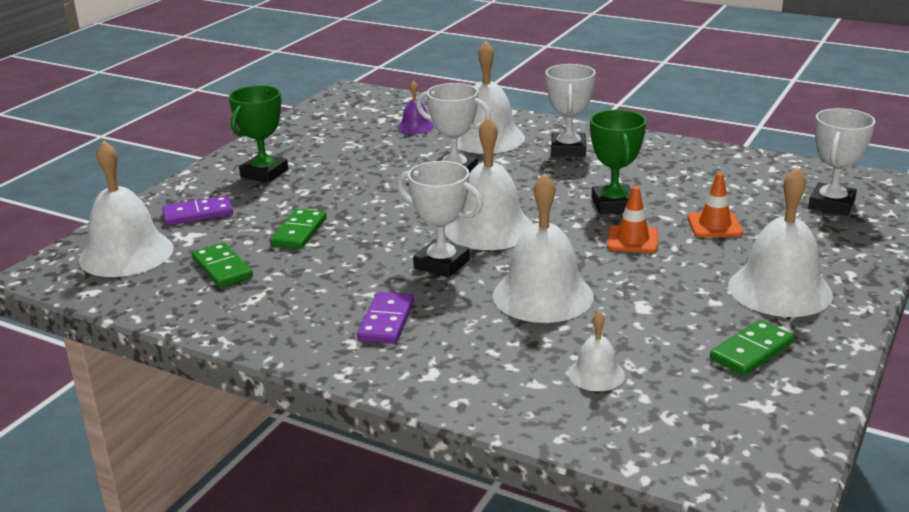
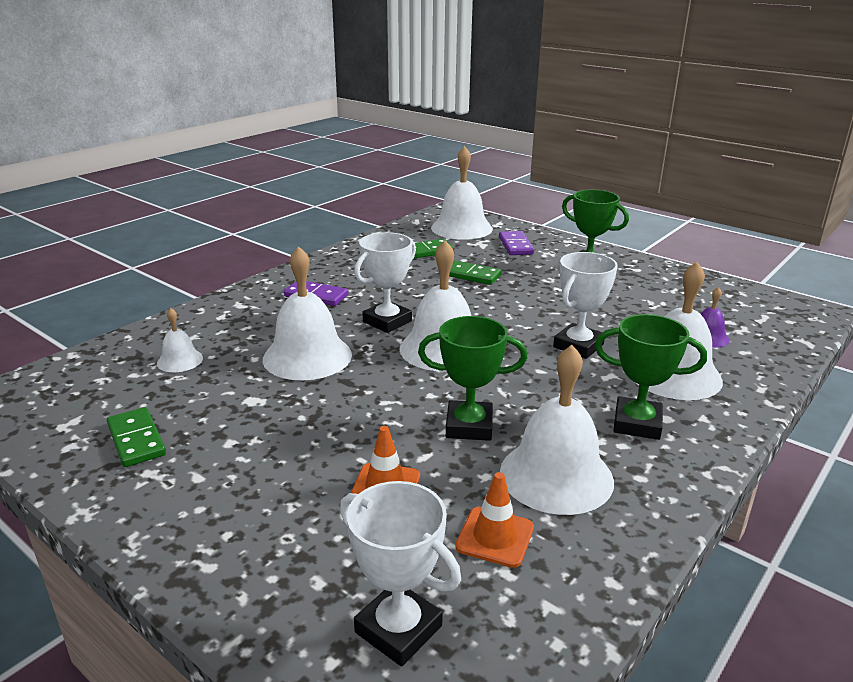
camera: 100 degrees right, 0 degrees up
white trophy [545,64,596,157] -> green trophy [595,314,707,440]
orange traffic cone [607,186,658,253] -> orange traffic cone moved to [455,472,534,568]
white bell [728,167,833,317] -> white bell moved to [500,345,614,515]

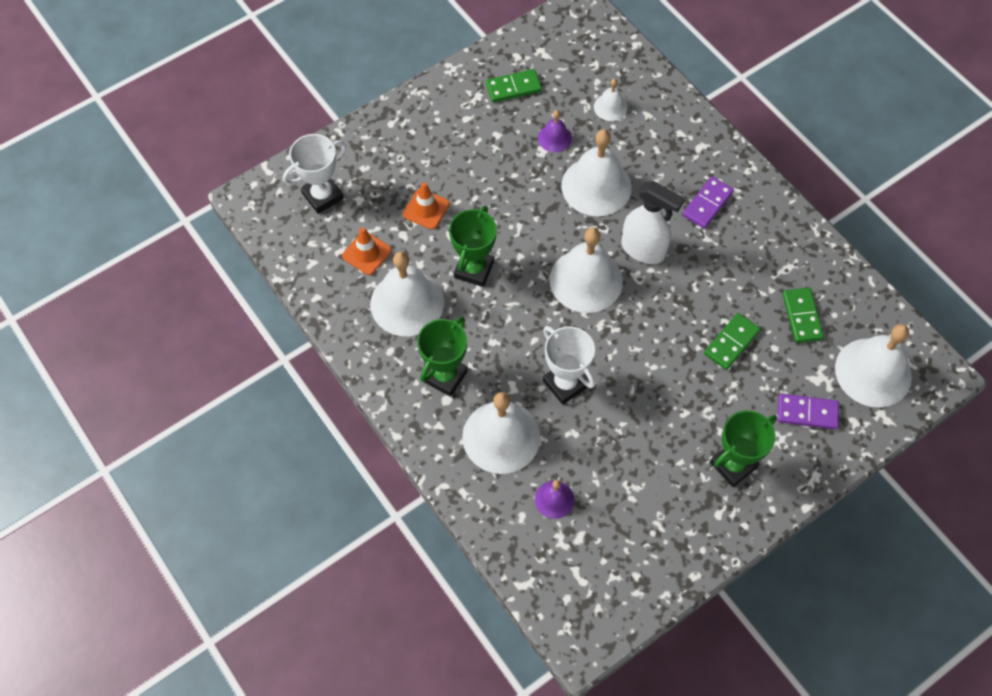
camera: 105 degrees right, 35 degrees up
white trophy [354,232,416,333] -> white spray bottle [622,181,685,264]
none -> purple bell [538,110,572,152]

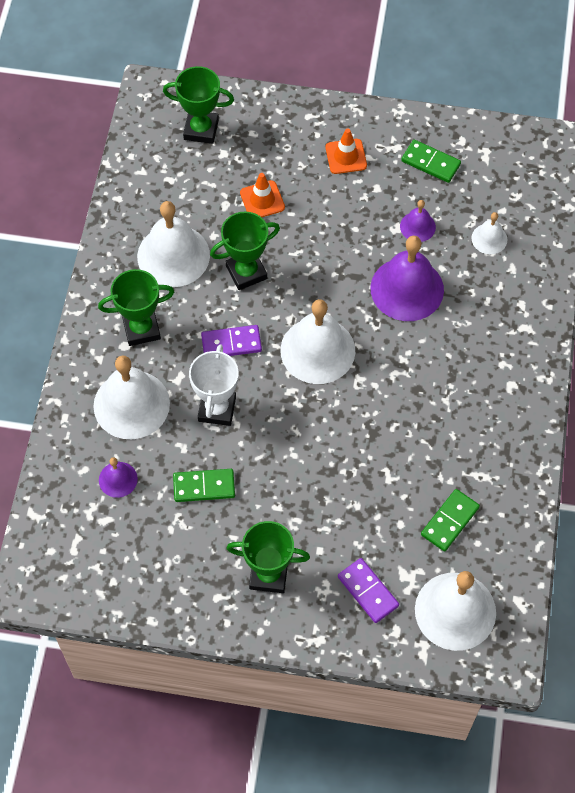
camera: 45 degrees right, 0 degrees up
white trophy [283,134,347,214] -> green trophy [163,66,234,144]
orange traffic cone [342,227,392,275] -> orange traffic cone moved to [326,128,367,174]
white bell [561,129,632,216] -> purple bell [370,236,444,321]
white spray bottle [622,181,685,264] -> none
purple domino [683,177,734,229] -> purple domino moved to [201,325,262,356]
green domino [704,313,760,370] -> green domino moved to [173,469,235,502]

